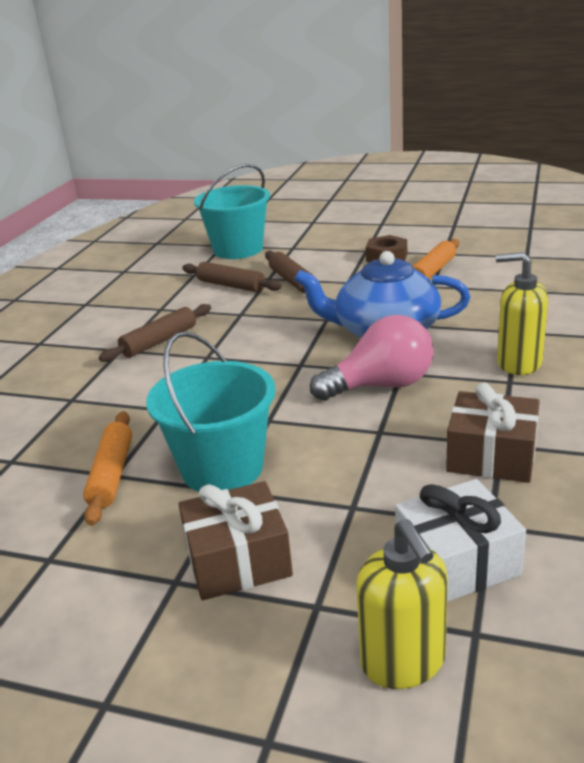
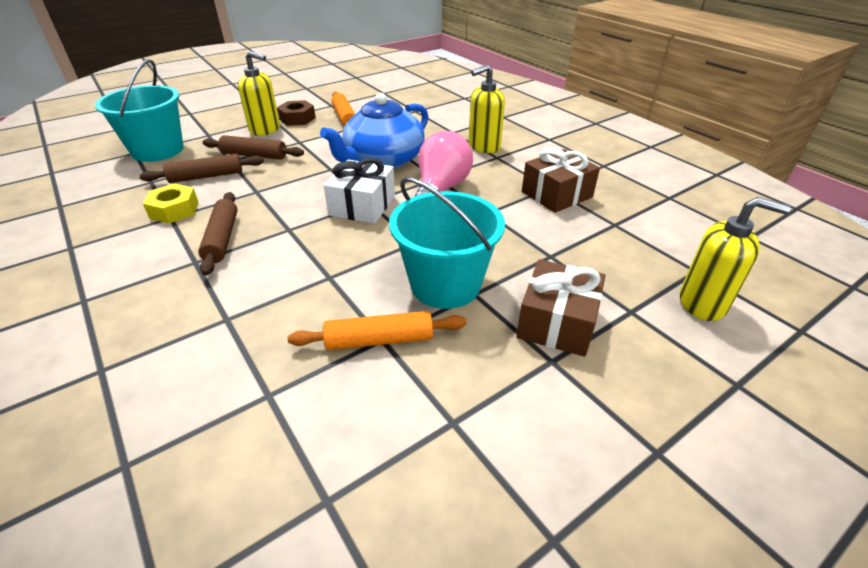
camera: 55 degrees left, 10 degrees up
orange rolling pin [83,411,132,526] -> orange rolling pin turned 45 degrees counterclockwise [288,311,466,350]
white gift [395,479,526,602] -> white gift moved to [323,158,395,224]
none -> yellow nut [143,183,199,223]
none -> yellow soap dispenser [238,51,280,136]

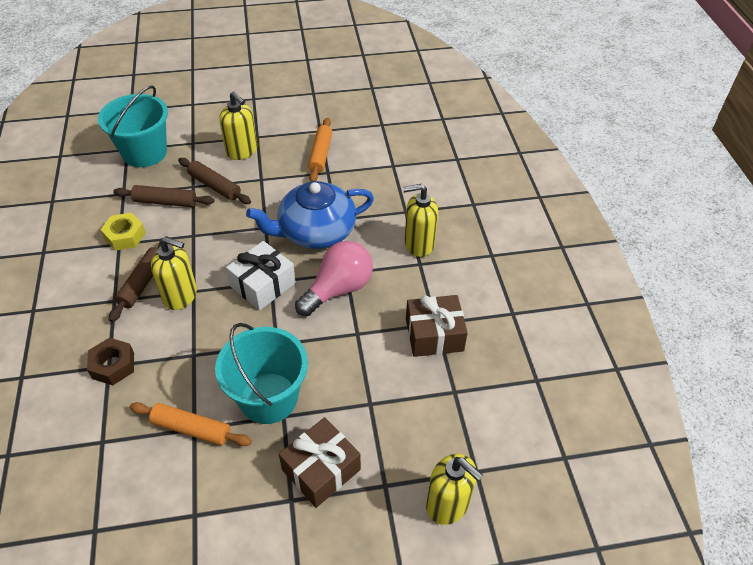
camera: 25 degrees right, 10 degrees up
brown nut [277,100,316,126] -> brown nut moved to [87,338,134,385]
none -> yellow soap dispenser [151,237,197,310]

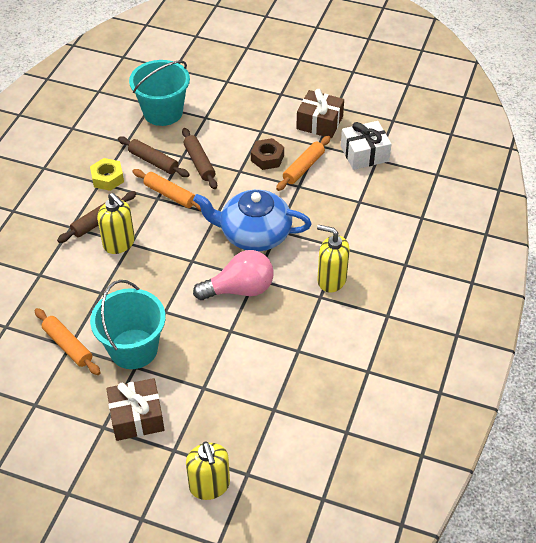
camera: 30 degrees right, 0 degrees up
brown nut [87,338,134,385] -> brown nut moved to [251,138,284,170]
yellow soap dispenser [219,91,257,160] -> none
white gift [226,241,296,311] -> white gift moved to [341,121,392,170]
brown gift [406,295,468,357] -> brown gift moved to [296,89,344,138]
none -> orange rolling pin [133,169,201,211]

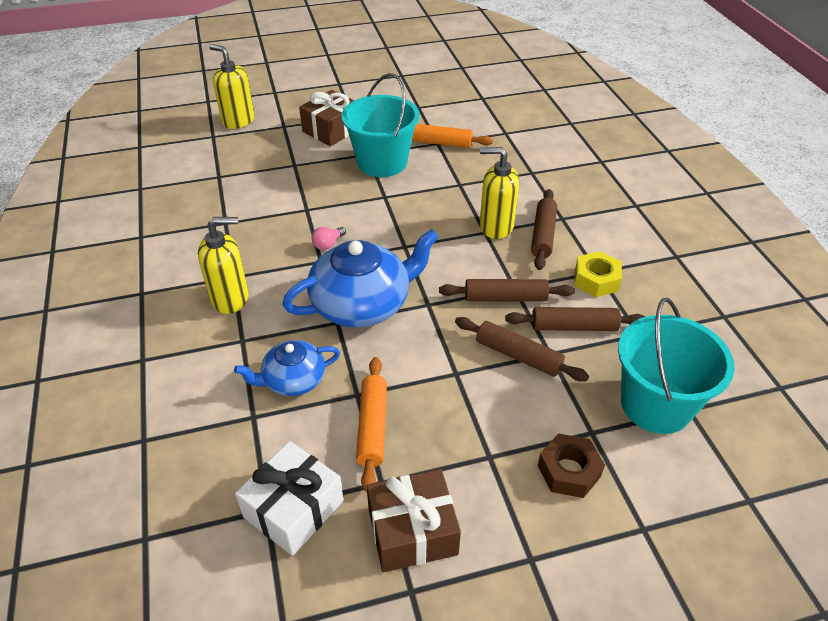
camera: 145 degrees right, 5 degrees down
orange rolling pin [133,169,201,211] -> brown rolling pin [439,279,575,302]
pink light bulb [193,250,274,300] -> pink light bulb [312,227,346,250], size x0.41
brown nut [251,138,284,170] -> brown nut moved to [538,434,605,498]
none -> blue teapot [234,340,340,396]

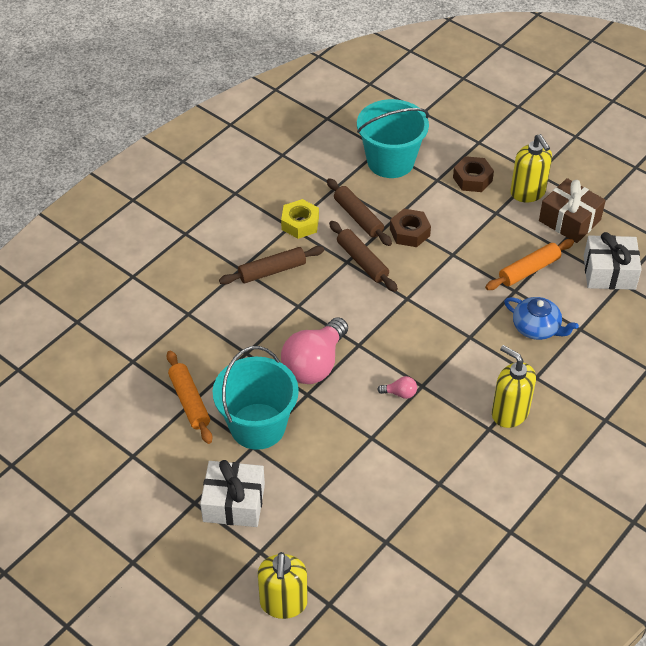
camera: 125 degrees left, 5 degrees up
blue teapot [282,229,439,328] -> none
brown gift [299,90,354,146] -> white gift [200,460,265,527]
brown rolling pin [455,317,589,382] -> brown nut [390,209,431,247]
yellow soap dispenser [480,147,519,239] -> yellow soap dispenser moved to [510,134,552,202]
none -> pink light bulb [281,317,348,384]

